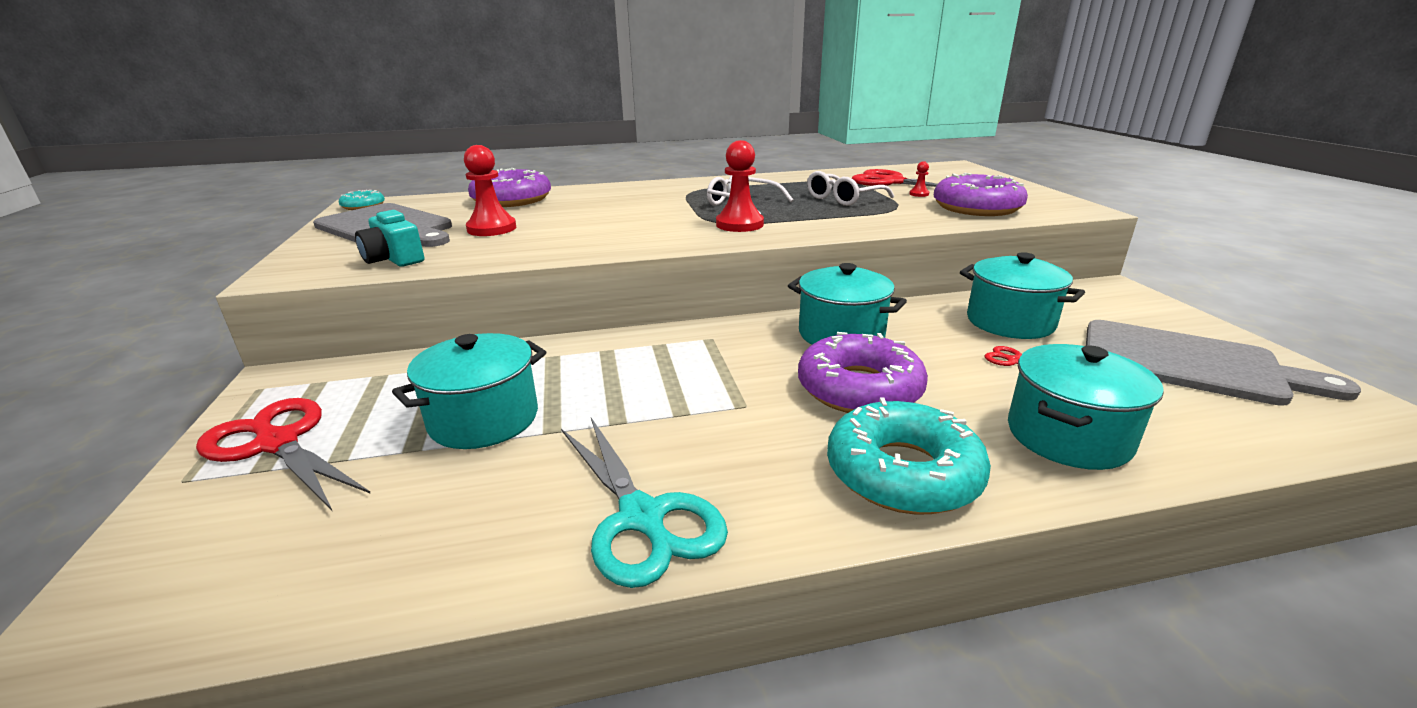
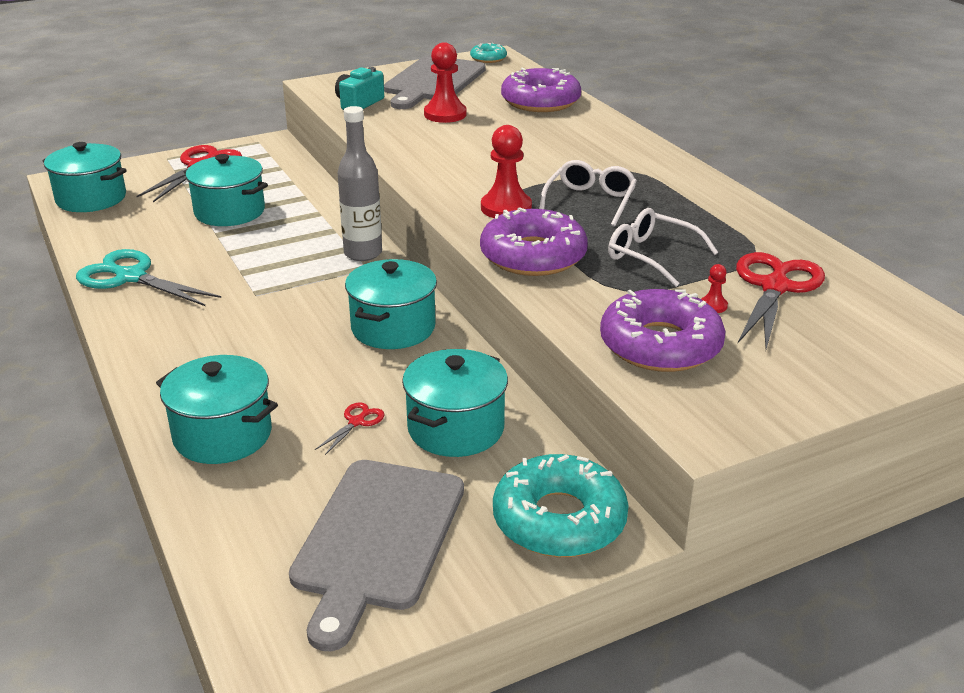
camera: 75 degrees right, 5 degrees up
turquoise scissors [561,418,728,588] -> turquoise scissors turned 75 degrees clockwise [76,249,221,306]
purple donut [798,332,928,413] -> purple donut moved to [480,207,588,276]
turquoise donut [827,398,991,514] -> turquoise donut moved to [493,454,629,557]
none -> turquoise pot [43,142,127,212]
none -> grey bottle [338,106,382,261]

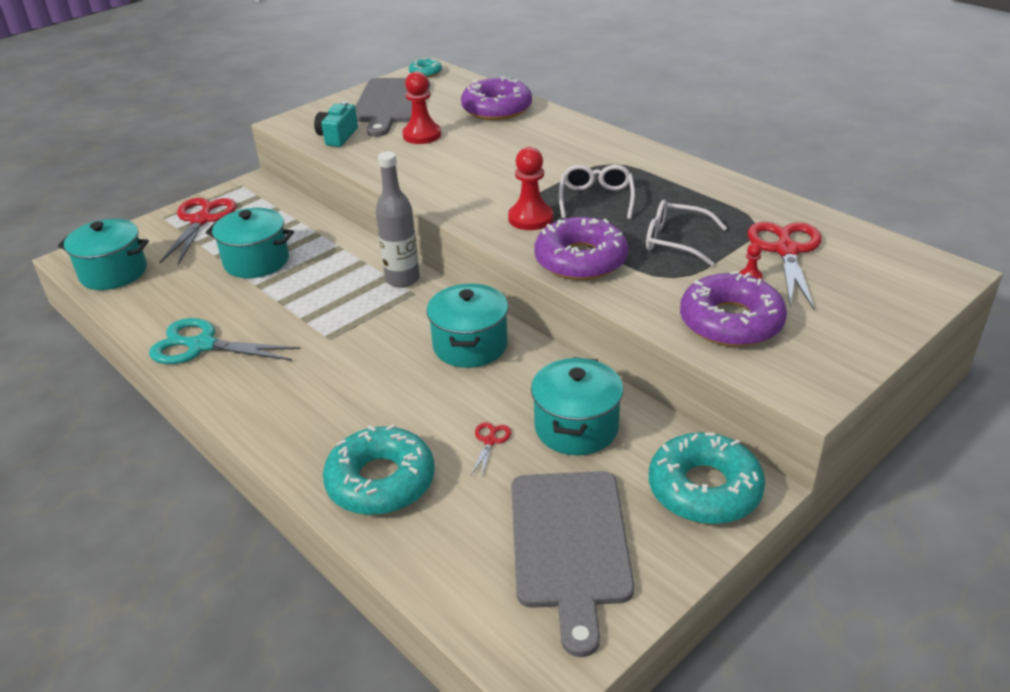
camera: 15 degrees left, 5 degrees up
turquoise pot [156,355,278,464] -> turquoise donut [323,424,435,515]

